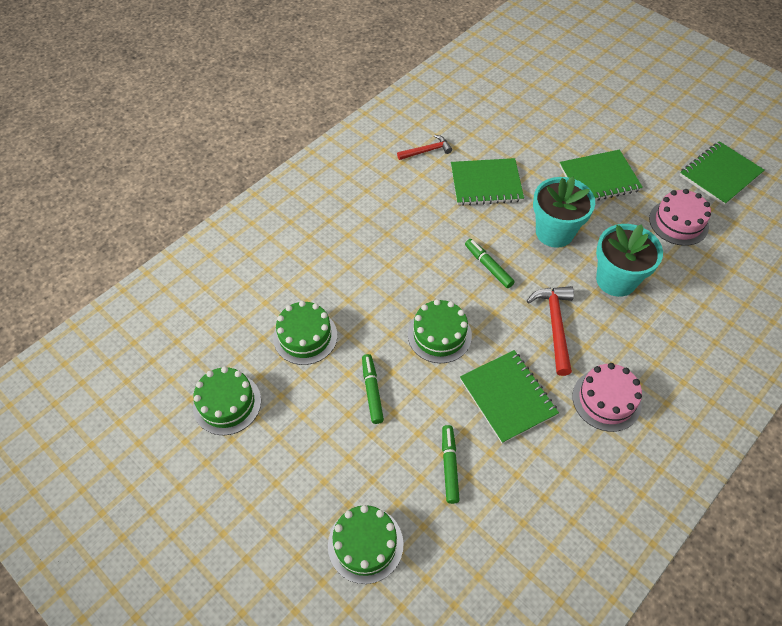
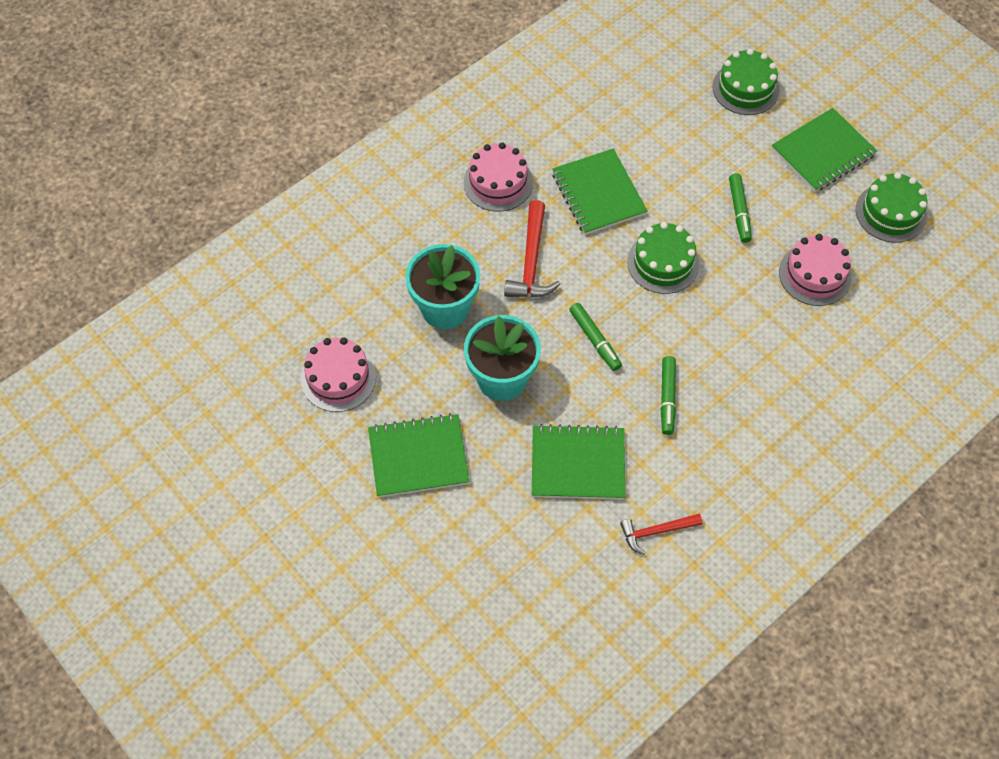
camera: 175 degrees left, 5 degrees up
green cake [273,301,337,365] -> pink cake [779,234,852,306]
green marker [442,425,460,504] -> green marker moved to [661,356,676,435]
green notebook [680,141,764,205] -> green notebook moved to [772,108,877,192]

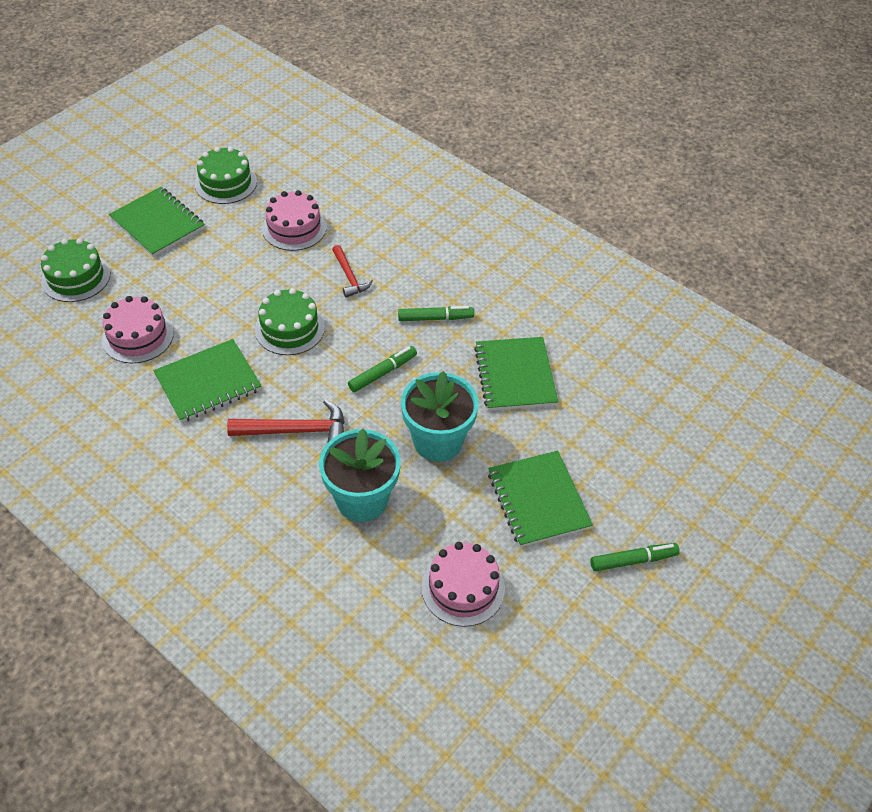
camera: 100 degrees left, 10 degrees down
pink cake [463,143,533,212] -> pink cake moved to [102,296,174,363]
red hammer [620,513,702,555] -> red hammer moved to [332,245,373,298]
green marker [729,173,752,243] -> green marker moved to [591,543,680,571]

